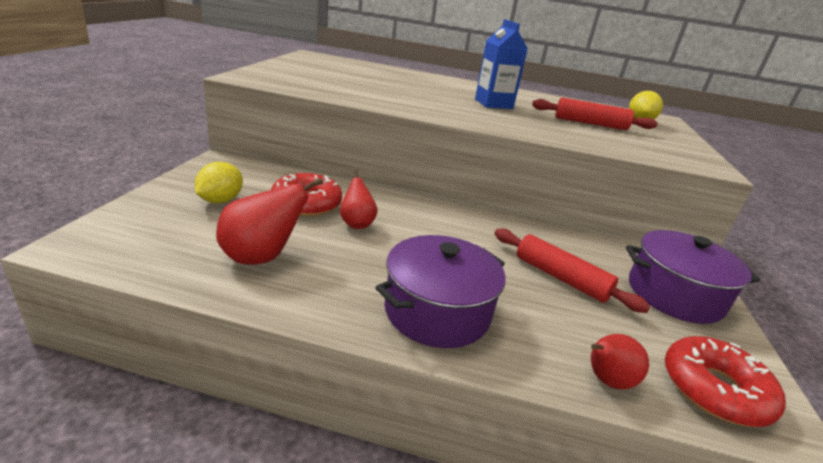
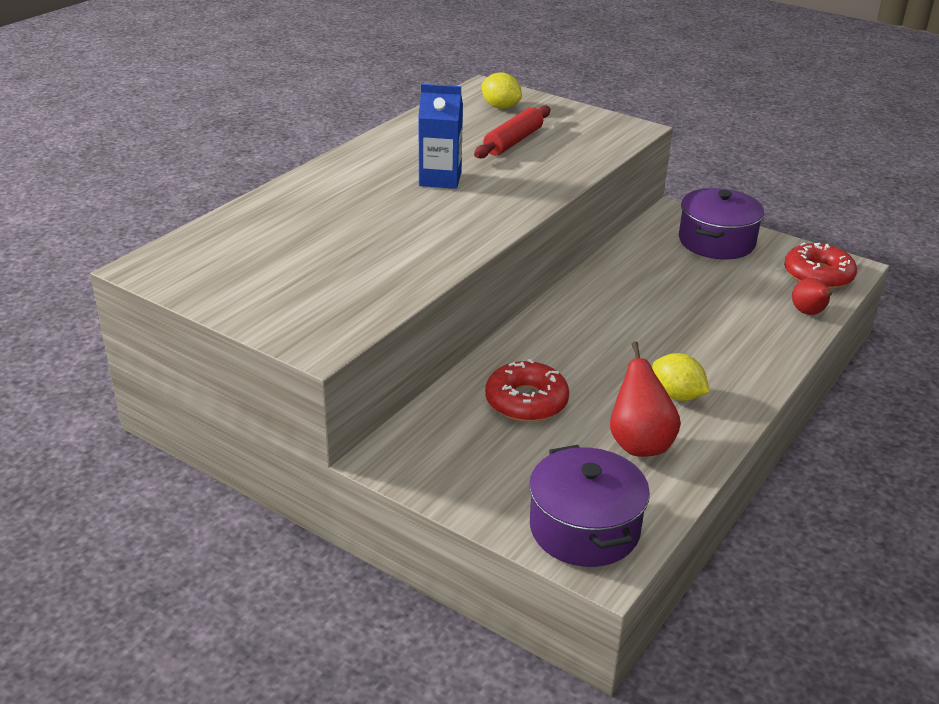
camera: 65 degrees left, 5 degrees up
yellow lemon [195,162,243,203] -> yellow lemon moved to [652,353,709,401]
red pear [340,170,378,229] -> none
purple pot [376,235,506,348] -> purple pot moved to [529,445,650,567]
red rolling pin [494,229,651,313] -> none

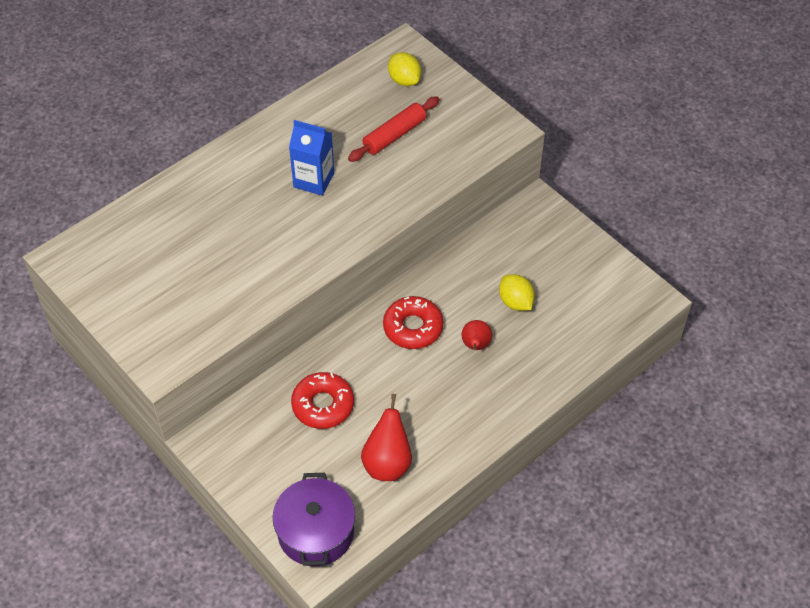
camera: 15 degrees right, 20 degrees up
yellow lemon [652,353,709,401] -> yellow lemon moved to [499,274,535,311]
purple pot [679,188,764,259] -> none
red donut [784,243,857,289] -> red donut moved to [383,296,444,349]
red pear [792,278,832,315] -> red pear moved to [462,320,492,350]

